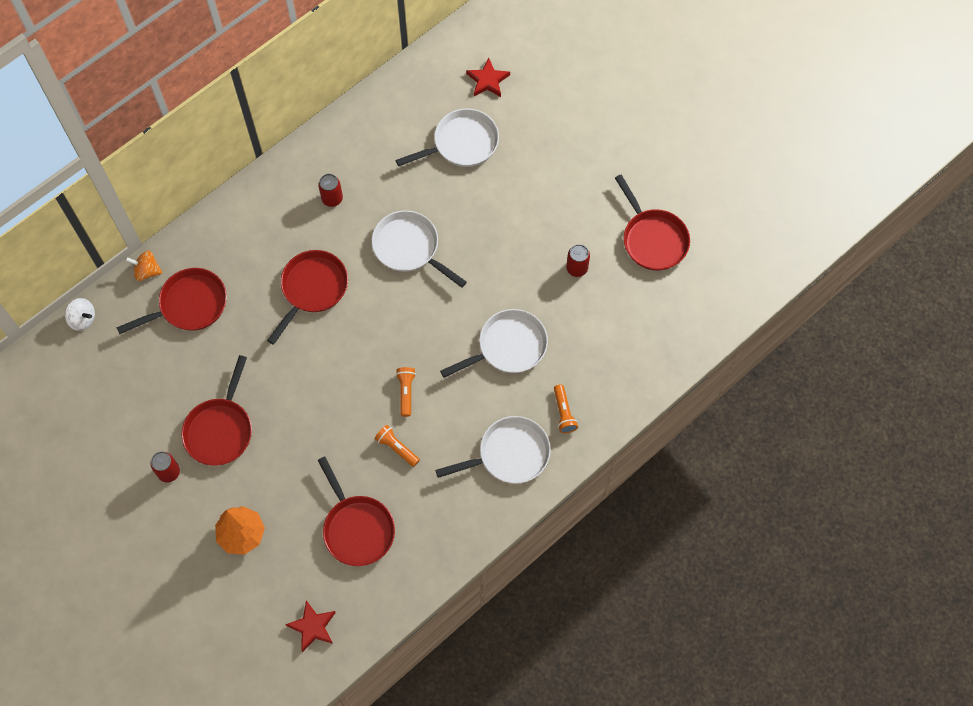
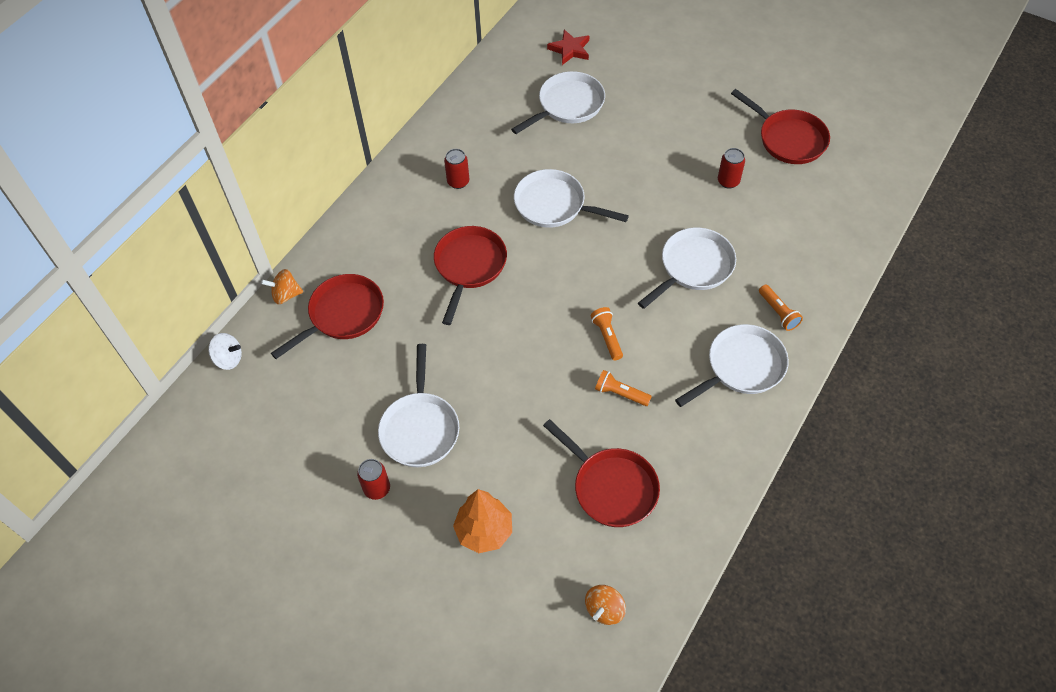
camera: 15 degrees left, 10 degrees down
red pan [181,355,252,466] -> white pan [378,344,459,467]
red star [285,600,336,652] -> orange spinning top [585,585,626,625]

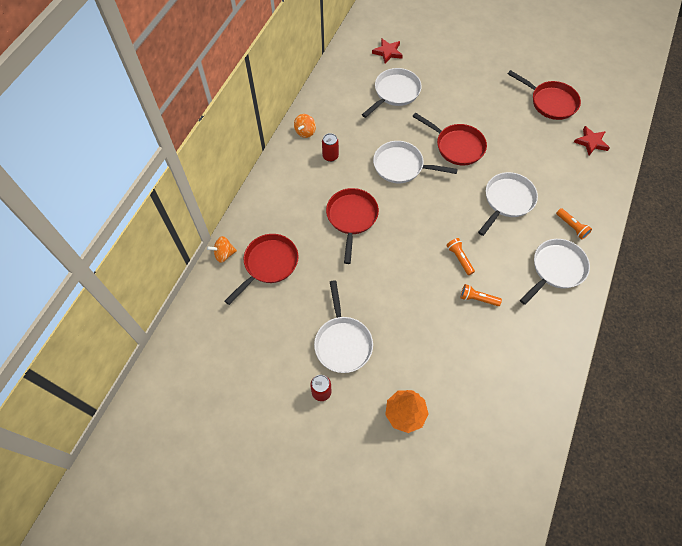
camera: 10 degrees left, 5 degrees up
white spinning top [208,333,242,370] -> none
red pan [543,419,660,527] -> red pan moved to [412,112,487,166]
orange spinning top [585,585,626,625] -> orange spinning top moved to [294,114,316,138]
red can [718,148,745,189] -> none
none -> red star [574,126,610,155]

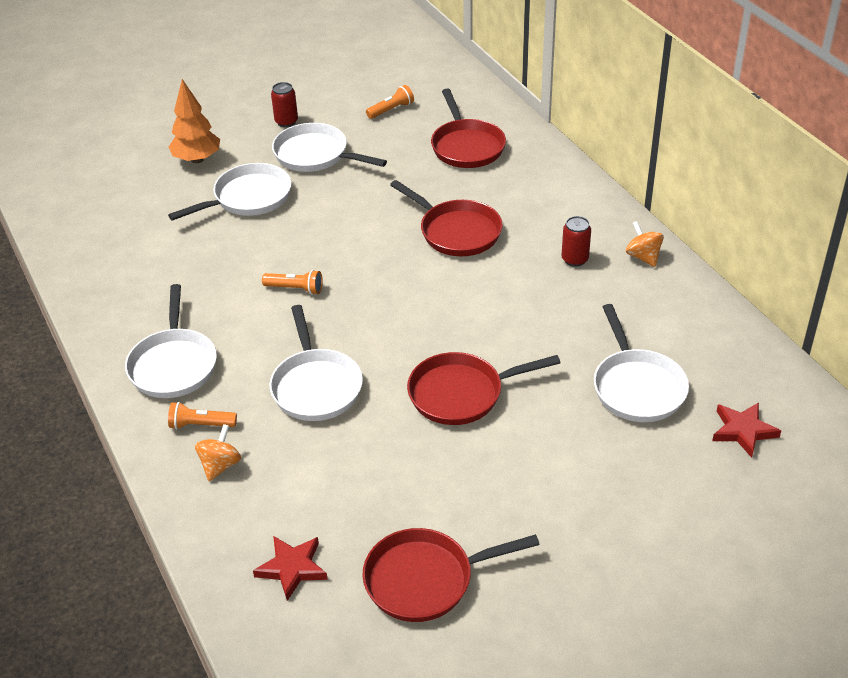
camera: 130 degrees right, 20 degrees down
orange spinning top [207,236,237,263] -> orange spinning top moved to [195,424,241,481]
white pan [373,141,458,183] -> white pan moved to [168,163,292,221]
orange flashlight [461,284,502,306] -> orange flashlight moved to [366,85,414,119]

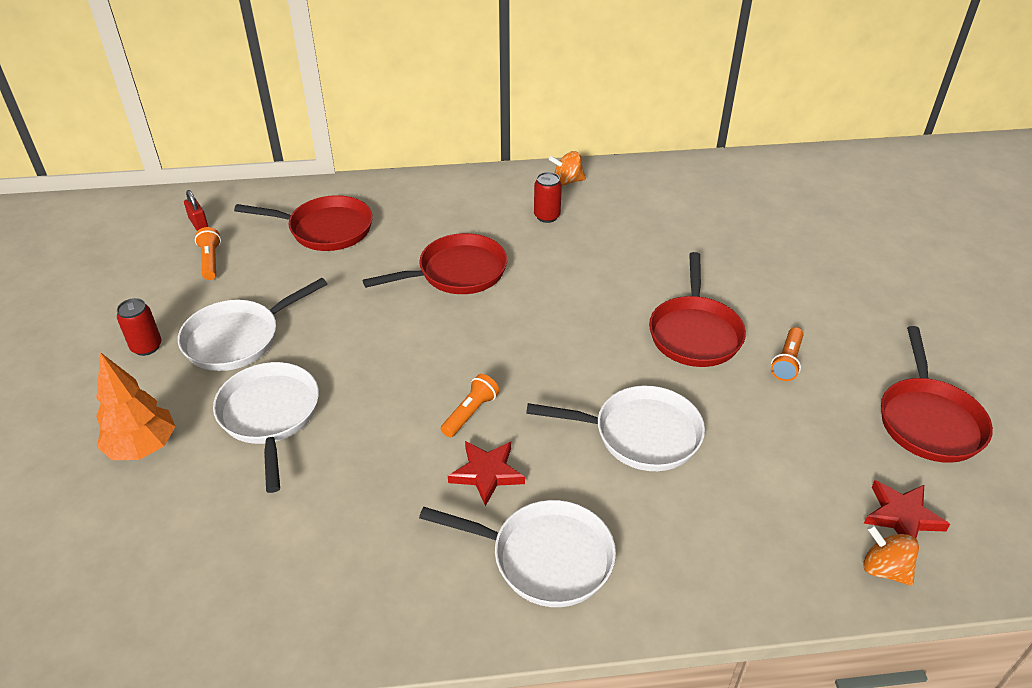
camera: 70 degrees left, 0 degrees up
orange flashlight [168,402,237,430] -> orange flashlight moved to [771,327,804,381]
orange spinning top [195,424,241,481] -> orange spinning top moved to [863,525,919,586]
white pan [594,304,689,422] -> none
red star [712,402,781,458] -> red star moved to [448,441,525,506]
none -> red padlock [184,190,208,231]

